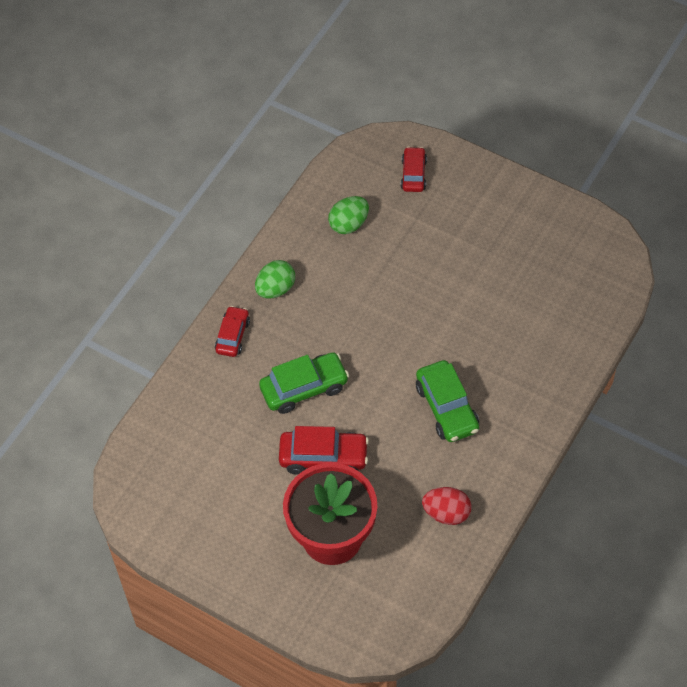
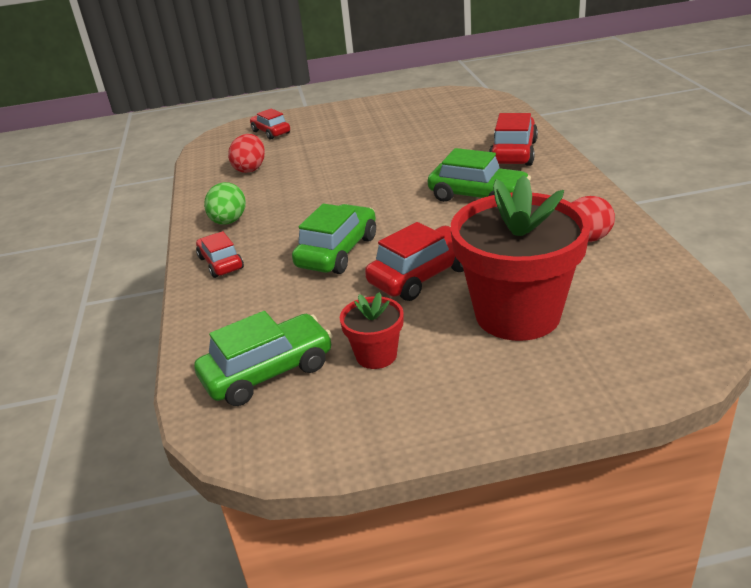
camera: 40 degrees left, 25 degrees down
green egg [328,196,369,234] -> red egg [228,134,265,173]
none -> green car [194,311,333,406]
none -> red flower pot [340,292,404,369]
none -> red car [489,113,538,166]

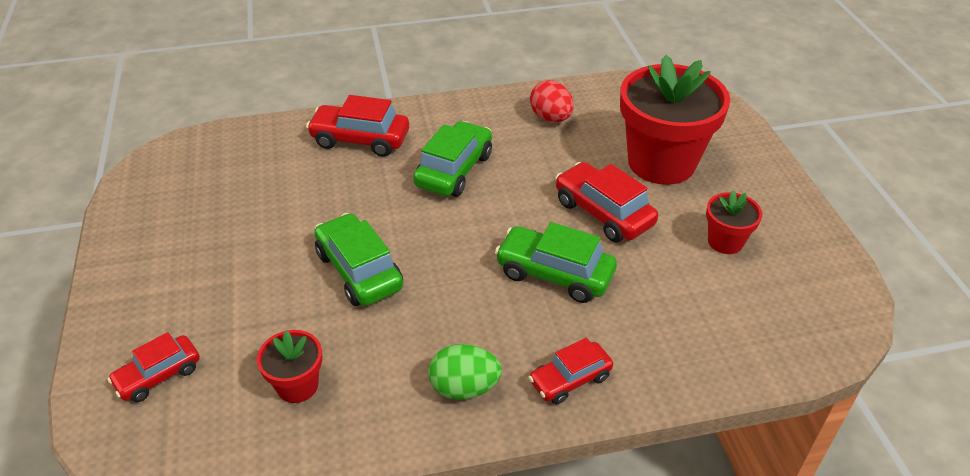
camera: 95 degrees left, 10 degrees up
green car [194,311,333,406] -> green car moved to [314,213,403,306]
red egg [228,134,265,173] -> red flower pot [257,330,322,403]

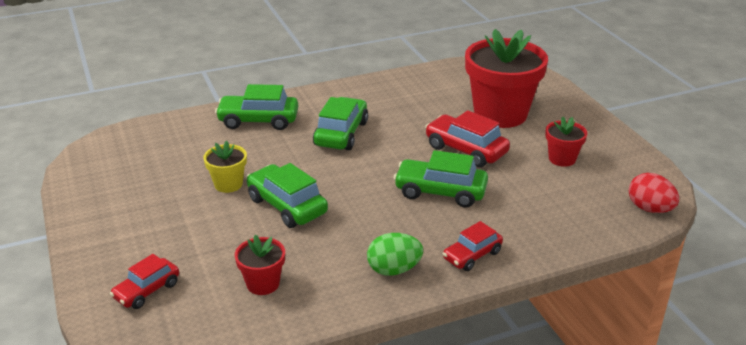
camera: 10 degrees left, 10 degrees down
red car [306,95,409,157] -> green car [215,84,298,130]
red egg [530,80,574,122] -> red egg moved to [629,173,679,213]
none -> yellow flower pot [203,141,247,193]

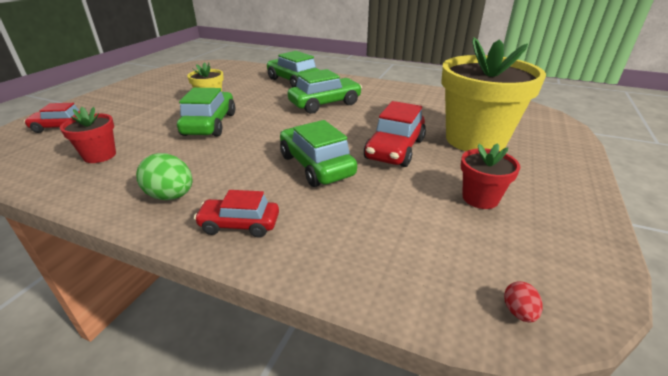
camera: 45 degrees right, 0 degrees up
red car [425,110,510,167] -> red car turned 150 degrees counterclockwise [364,101,426,167]
red flower pot [465,29,548,128] -> yellow flower pot [441,37,546,151]
red egg [629,173,679,213] -> red egg [504,281,543,322], size x0.50

